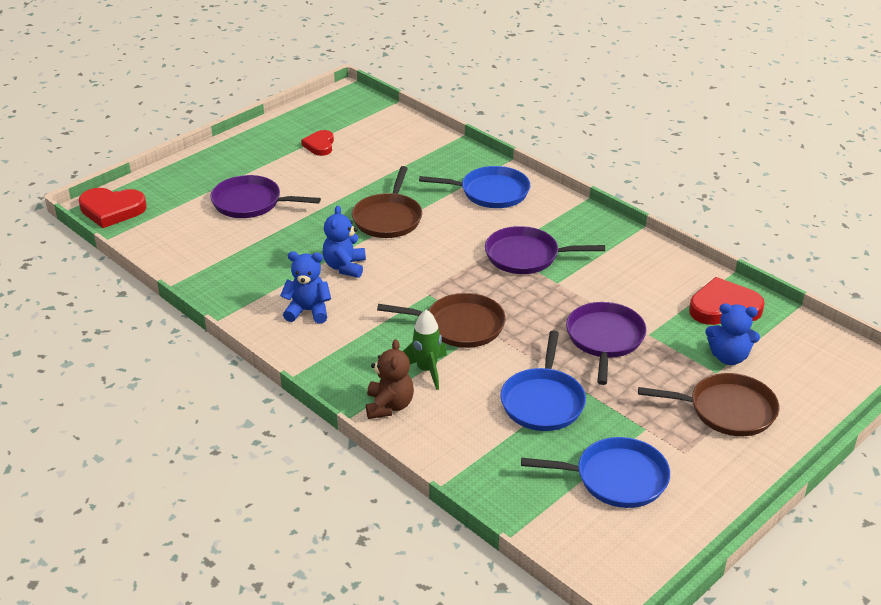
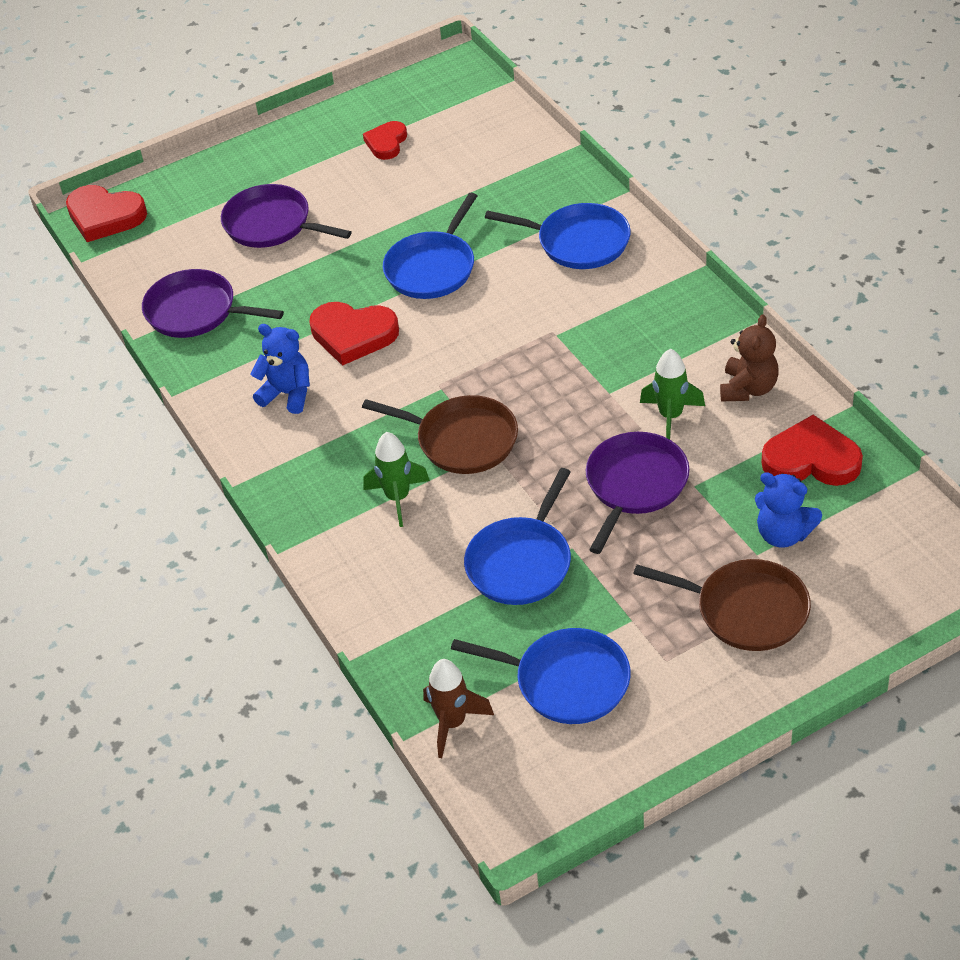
camera: 20 degrees right, 10 degrees up
blue teddy bear [323,205,366,278] -> red heart [309,302,399,366]
brown pan [352,166,422,238] -> blue pan [383,193,477,299]
brown teddy bear [366,339,414,419] -> brown teddy bear moved to [720,314,779,402]
purple pan [485,226,605,274] -> purple pan moved to [142,269,284,338]
none -> brown rocket [423,659,494,758]
none -> green rocket [640,349,705,439]

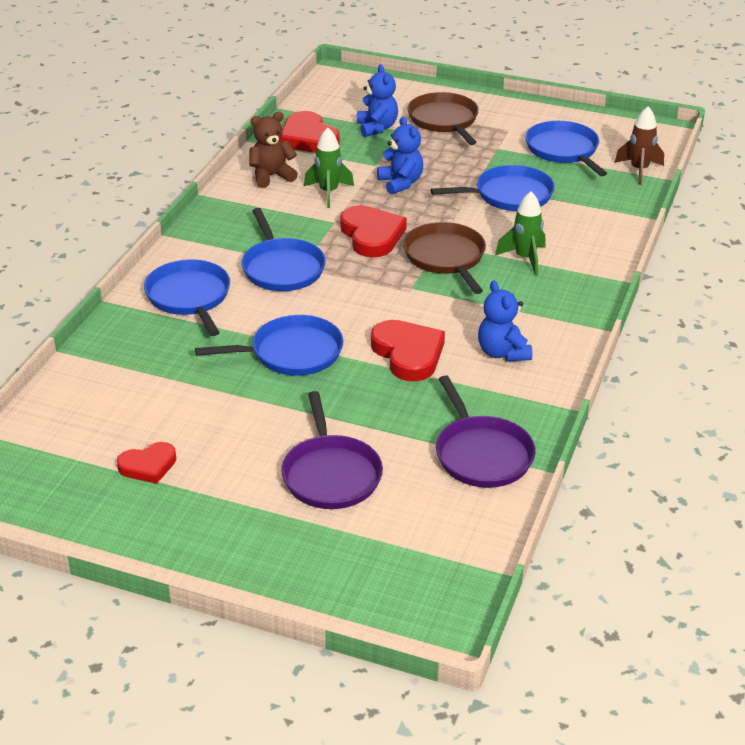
camera: 135 degrees left, 10 degrees down
red heart [66,185,147,242] -> red heart moved to [340,205,407,258]
purple pan [586,432,689,554] -> blue teddy bear [377,116,423,195]
none -> blue pan [242,208,326,291]

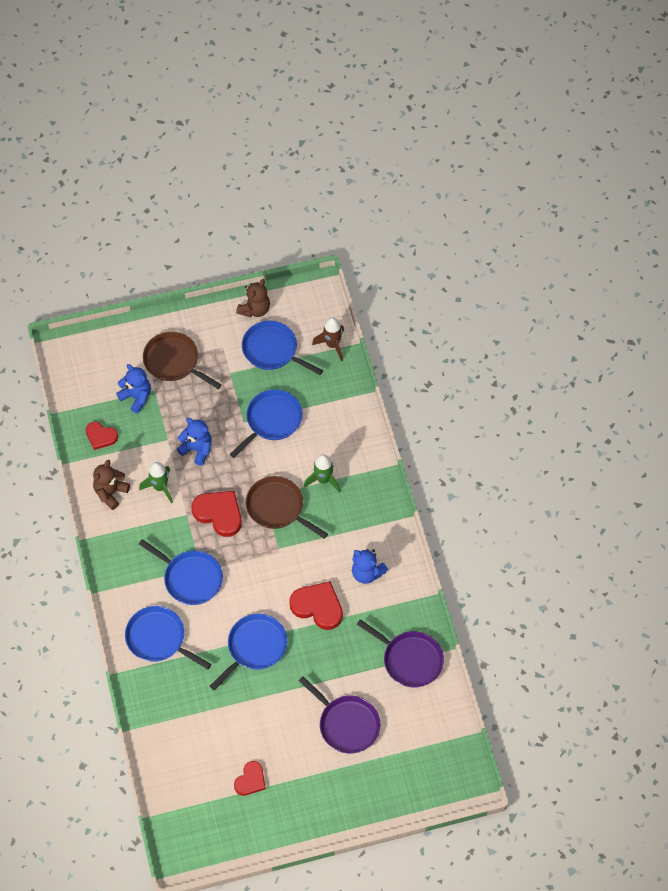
camera: 35 degrees left, 25 degrees up
red heart [279,111,340,153] -> red heart [86,422,118,450], size x0.63
none -> brown teddy bear [236,279,270,317]

